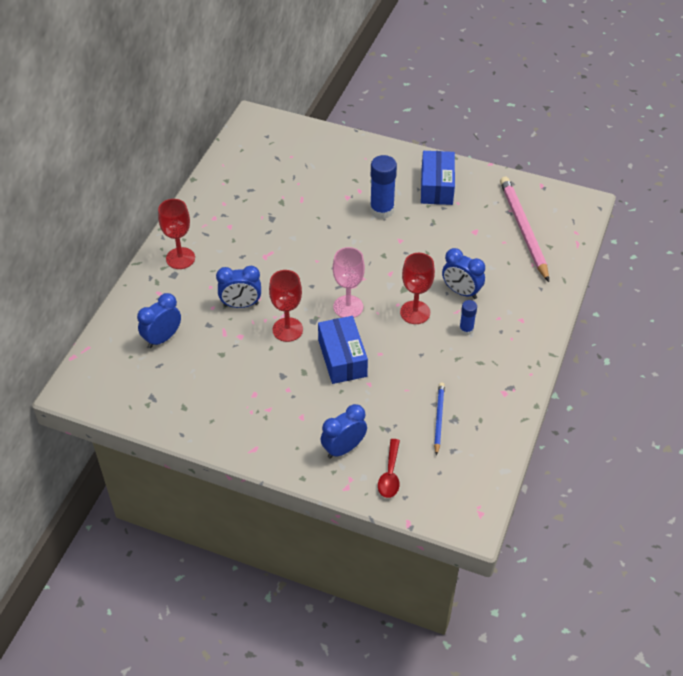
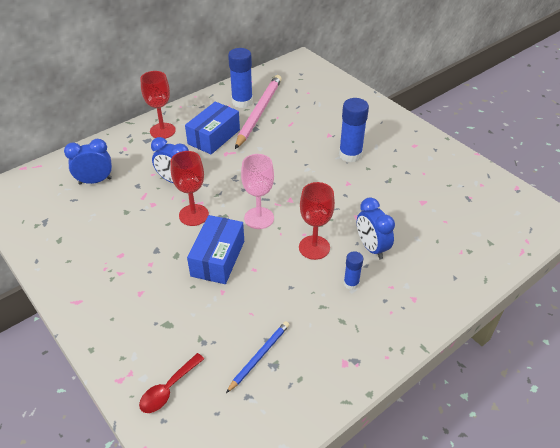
camera: 30 degrees right, 5 degrees down
blue clock [321,404,367,459] -> none
blue box [421,151,455,205] -> blue box moved to [185,102,240,154]
pink pencil [500,177,549,282] -> pink pencil moved to [235,75,282,149]
none -> blue glue stick [228,48,253,108]

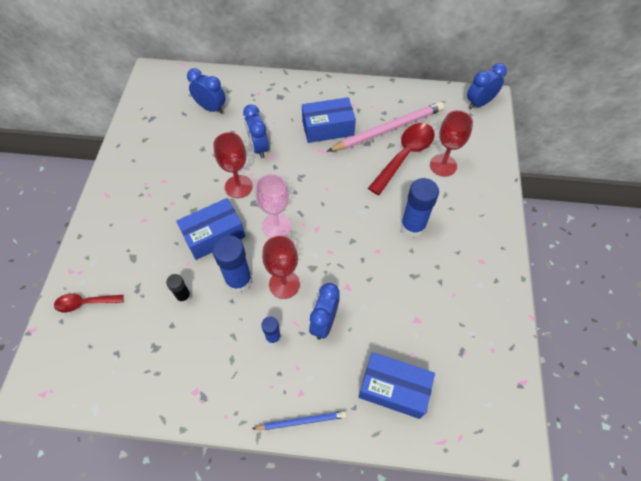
camera: 45 degrees right, 15 degrees up
red goblet [140,71,176,139] -> red goblet moved to [430,110,473,177]
blue pencil [226,321,289,393] -> blue pencil moved to [252,411,347,430]
blue glue stick [228,48,253,108] -> blue glue stick moved to [212,235,252,293]
none -> black glue stick [166,274,191,303]
none -> blue box [359,352,435,419]
none -> red spoon [368,123,435,195]
none -> blue clock [467,63,507,109]

